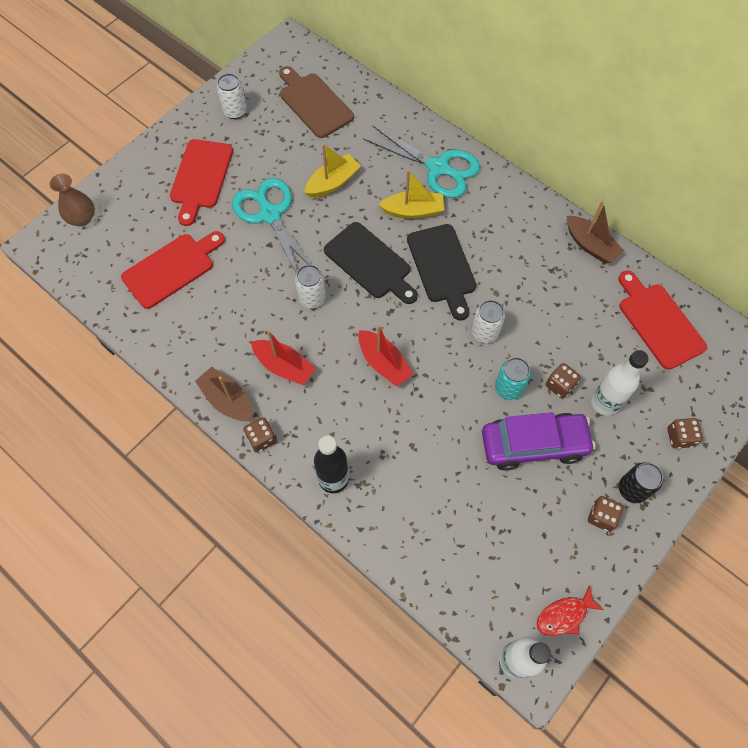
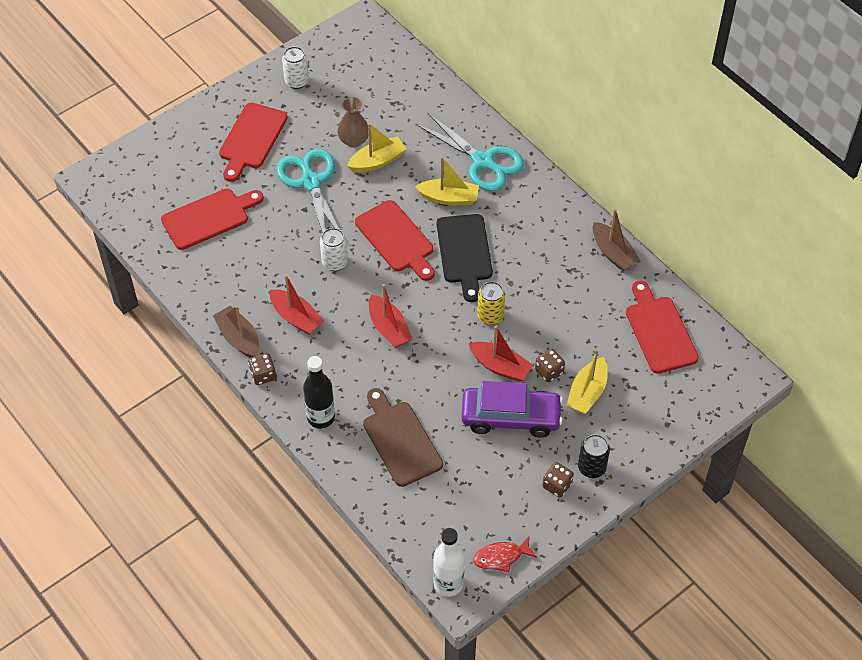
camera: 10 degrees right, 10 degrees down
brown vase [49,174,95,226] -> brown vase moved to [337,97,369,148]
brown cutting board [279,66,354,138] -> brown cutting board moved to [363,388,443,487]
black cutting board [324,222,418,304] -> red cutting board [355,200,435,281]
white can [472,300,505,343] -> yellow can [477,281,505,325]
turquoise can [495,357,531,400] -> red boat [469,326,533,382]
white bottle [591,350,649,416] -> yellow boat [566,349,608,414]
brown dice [667,418,703,449] -> none

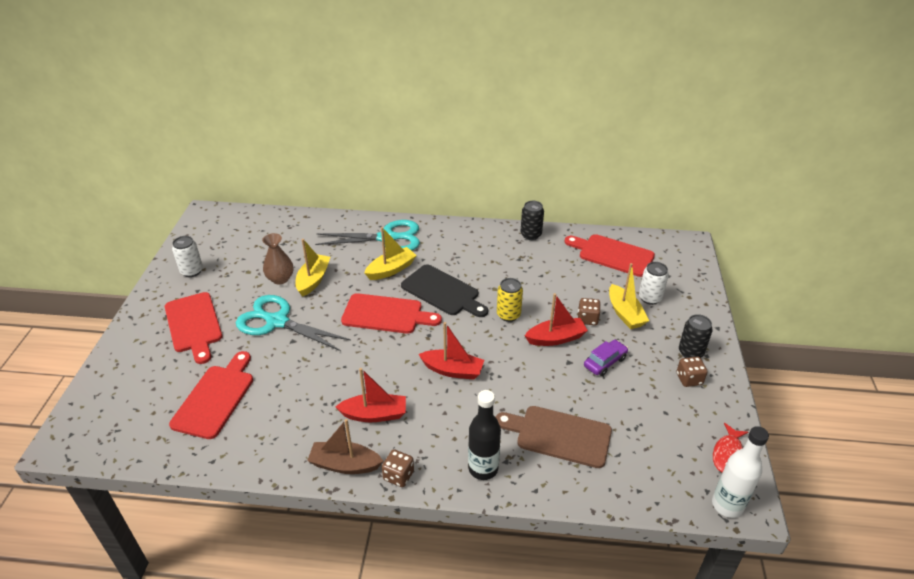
camera: 45 degrees left, 15 degrees down
white can [320,228,348,271] -> white can moved to [639,262,669,305]
purple car [461,381,563,438] -> purple car [584,340,628,376], size x0.53
brown boat [593,208,640,272] -> black can [521,201,544,240]

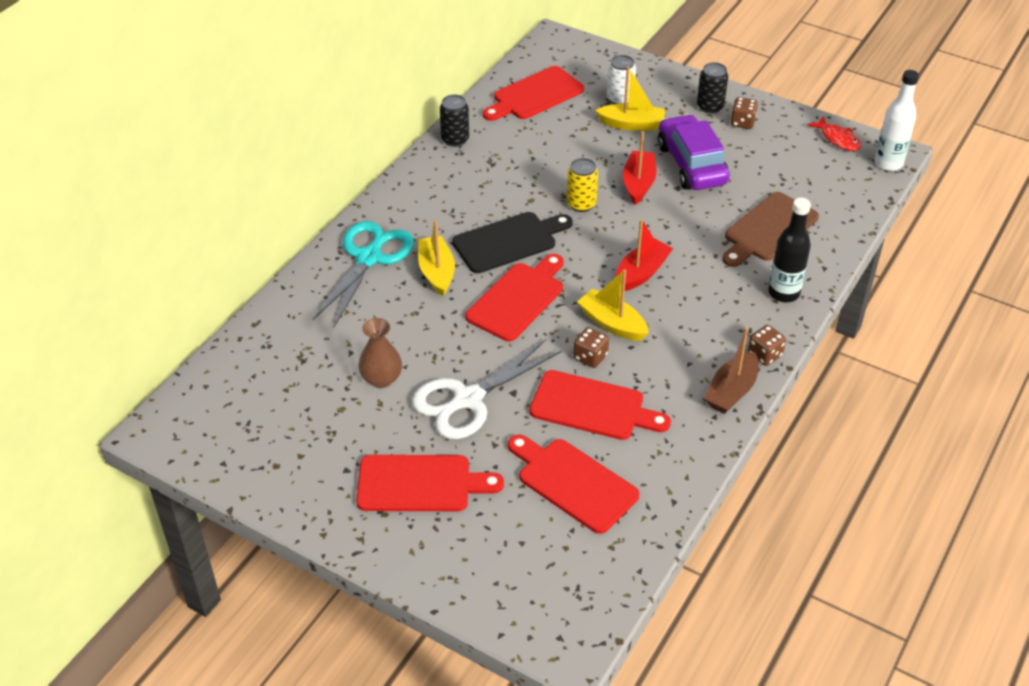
camera: 65 degrees left, 5 degrees up
white can [172,236,203,277] -> none
turquoise scissors [236,295,351,351] -> white scissors [412,339,562,439]
yellow boat [295,239,330,297] -> yellow boat moved to [577,269,649,341]
red boat [335,368,406,422] -> none
brown dice [578,298,601,325] -> brown dice moved to [573,327,609,368]
purple car [584,340,628,376] -> purple car [658,114,730,190], size x1.89
none -> red cutting board [530,370,671,440]

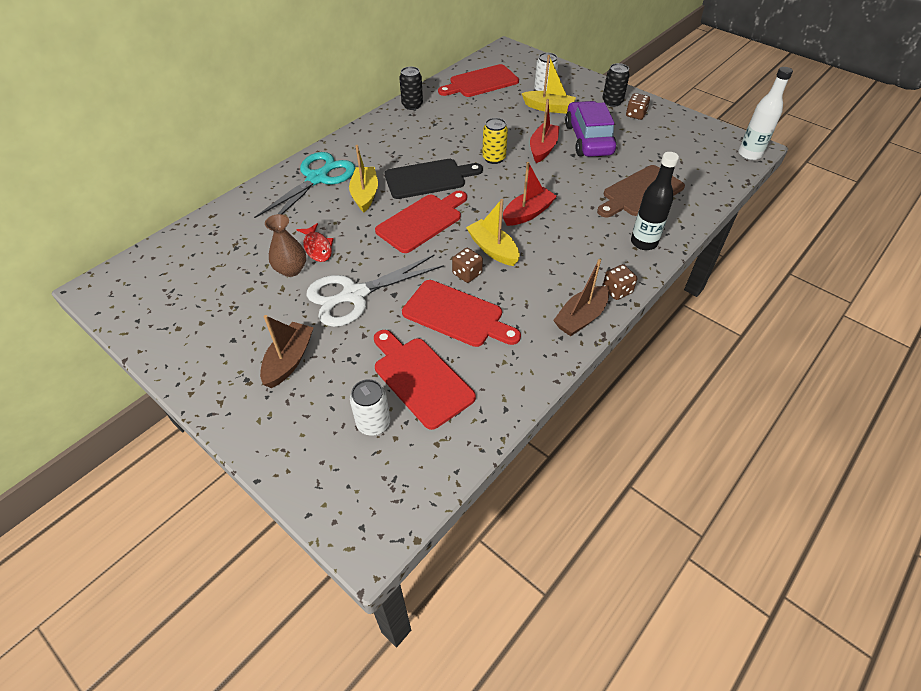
camera: 10 degrees right, 5 degrees up
red cutting board [356,455,504,511] -> brown boat [260,315,314,388]
red fish [807,116,861,151] -> red fish moved to [296,223,334,262]
none -> white can [350,379,390,436]

